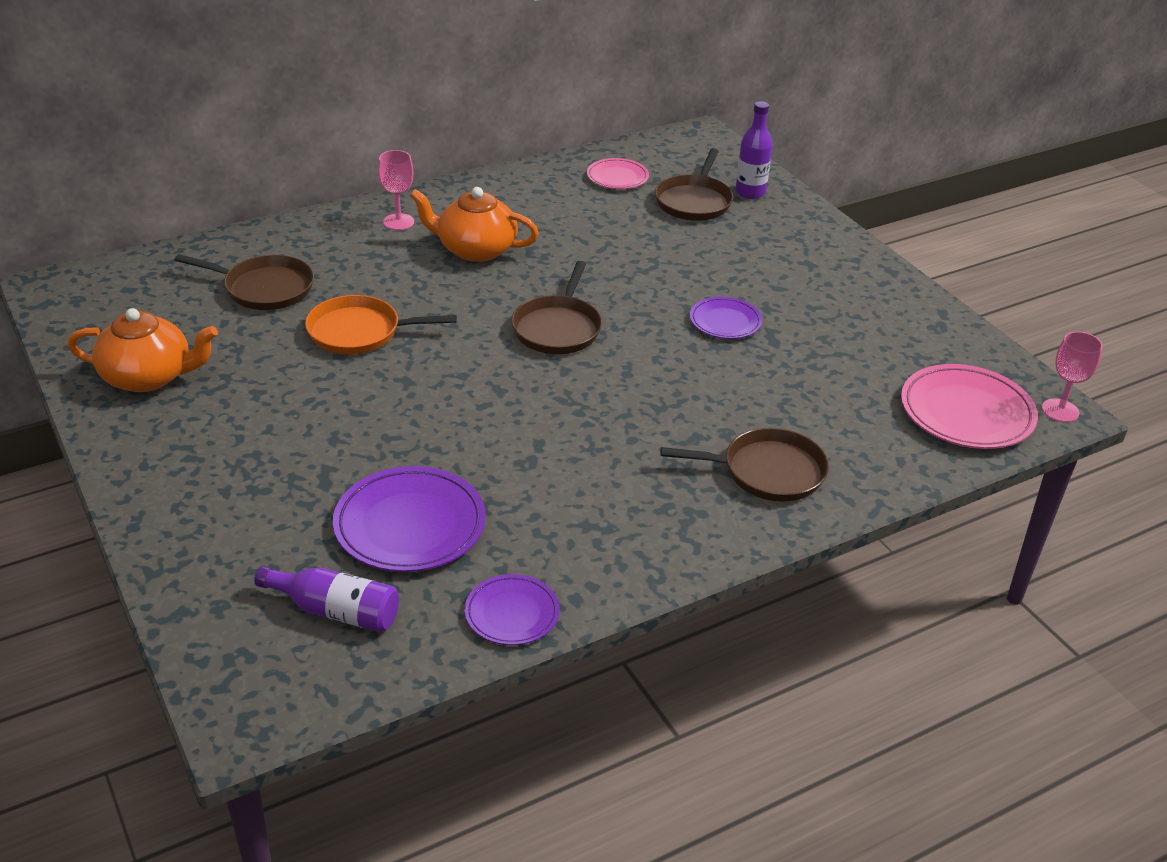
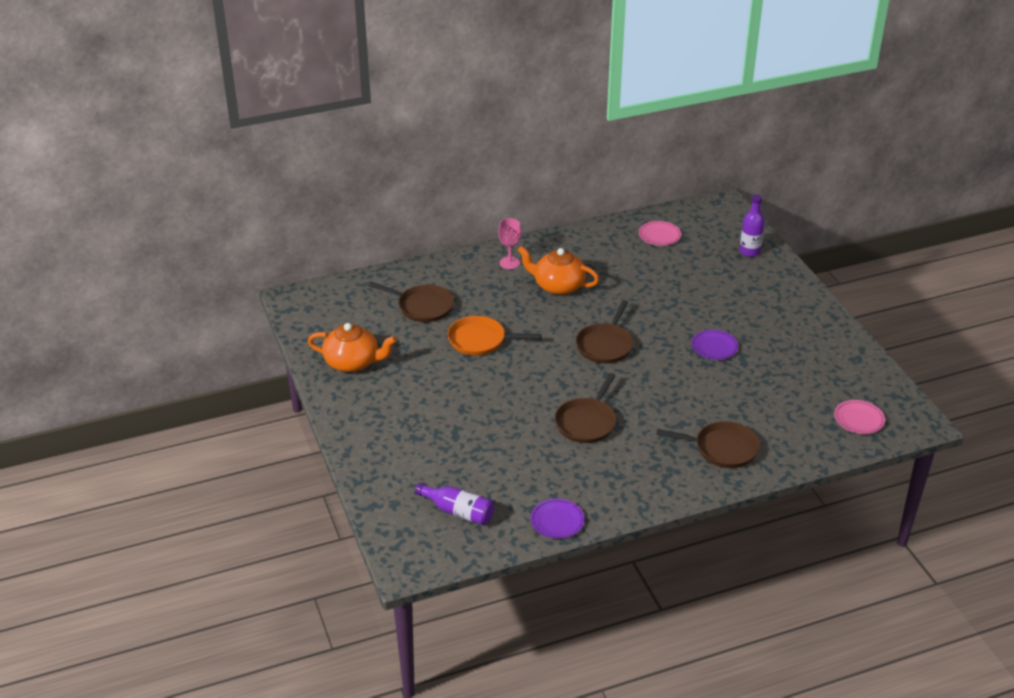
camera: 10 degrees right, 0 degrees up
purple plate [333,466,486,572] -> none
brown pan [655,148,733,221] -> brown pan moved to [555,373,616,443]
pink plate [901,364,1038,449] -> pink plate [834,400,885,434], size x0.59
pink goblet [1042,331,1103,422] -> none

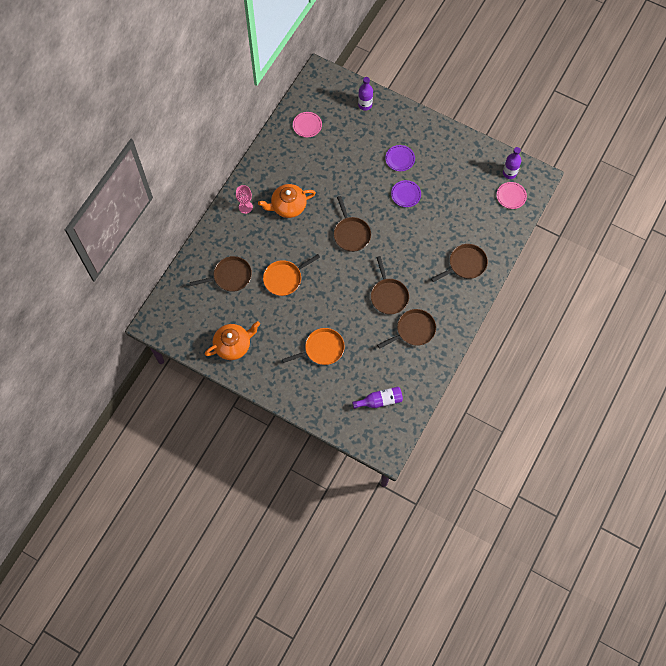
camera: 40 degrees left, 30 degrees up
purple plate [531,499,585,539] -> purple plate moved to [385,145,415,171]
none -> orange pan [282,328,345,365]
none -> brown pan [377,309,436,349]
none -> purple bottle [503,147,521,179]

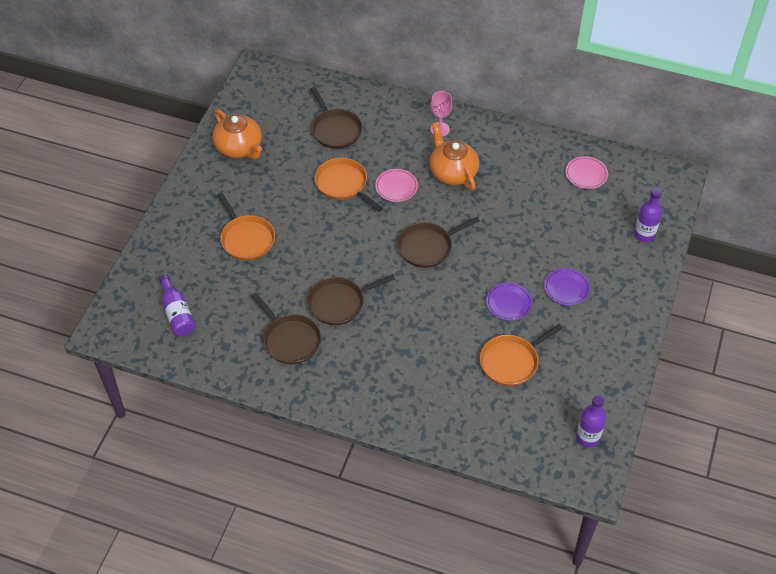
camera: 80 degrees right, 15 degrees down
brown pan [431,244,488,282] -> none
pink plate [497,182,527,209] -> pink plate moved to [375,169,418,202]
none -> orange pan [480,324,563,386]

